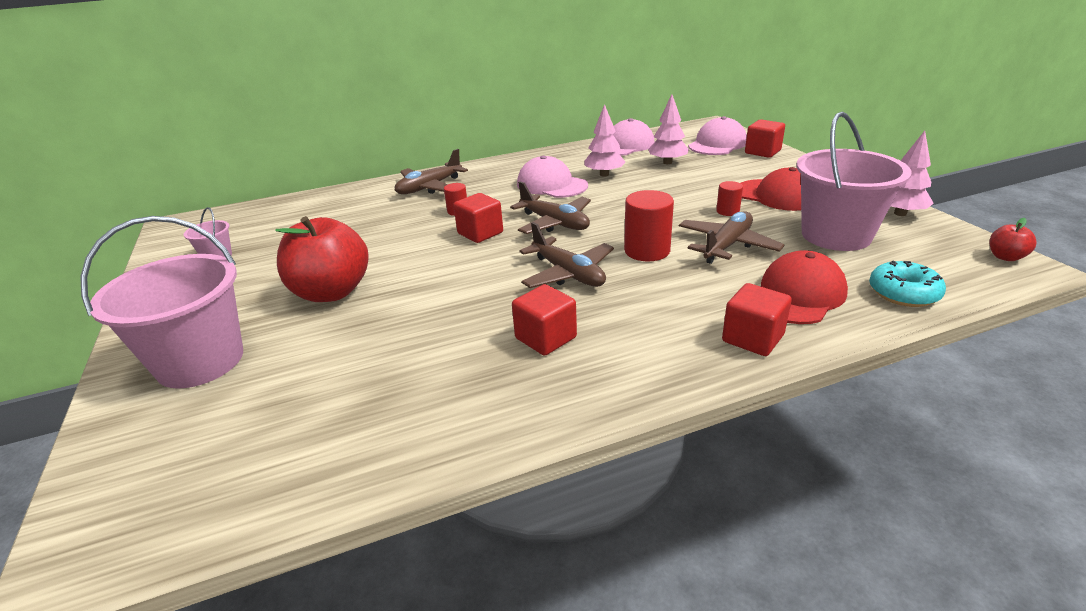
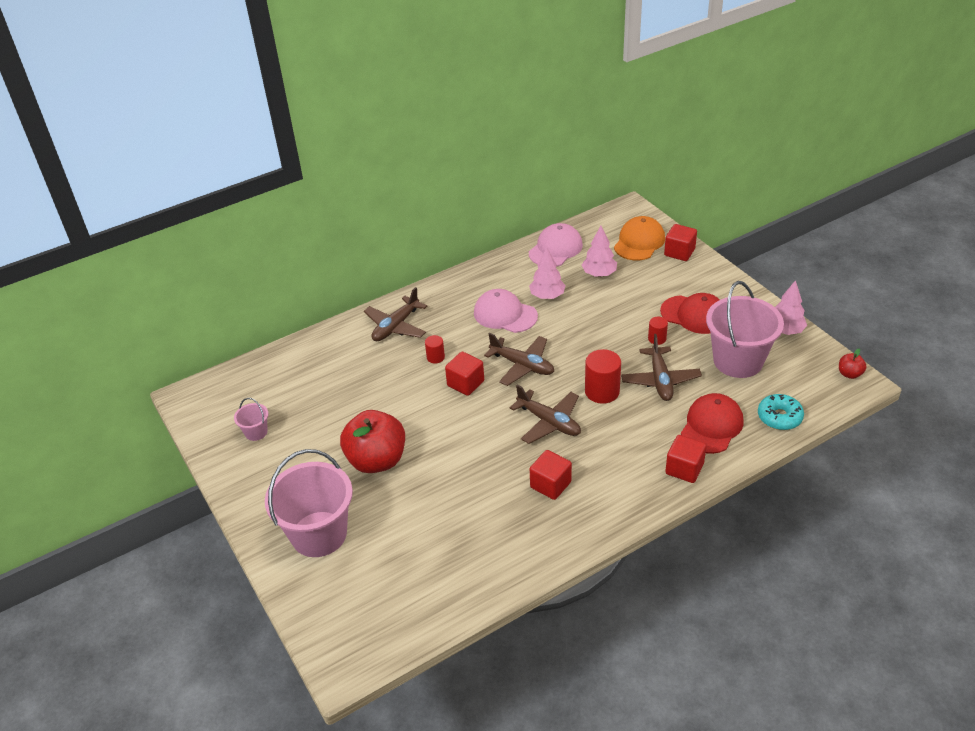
camera: 10 degrees left, 10 degrees up
brown plane [679,211,784,264] -> brown plane turned 150 degrees clockwise [621,334,702,401]
pink cap [688,116,747,155] -> orange cap [614,216,665,260]

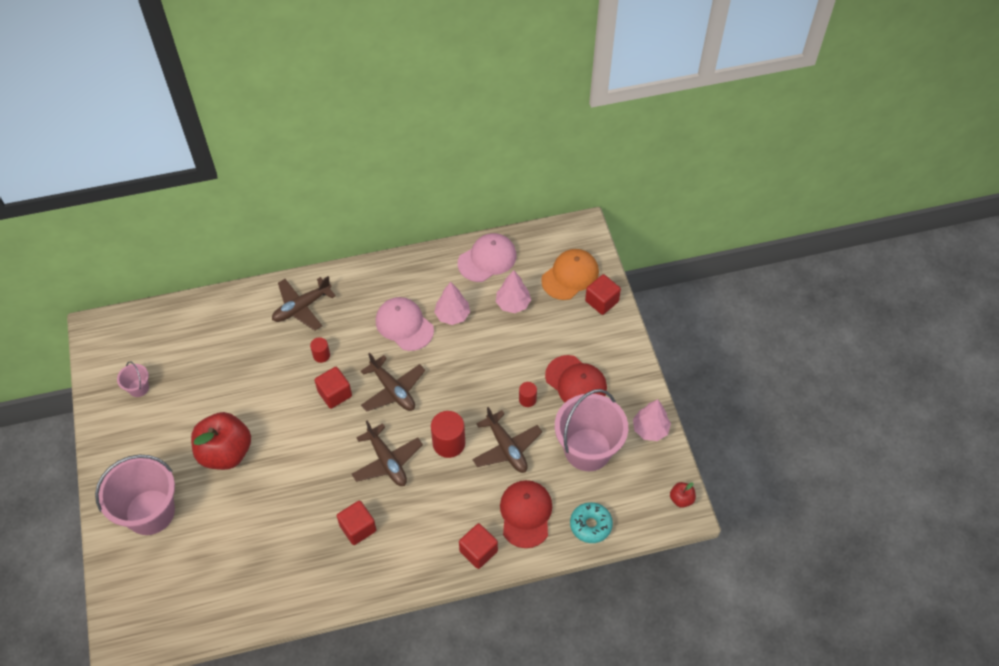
camera: 15 degrees right, 15 degrees up
brown plane [621,334,702,401] -> brown plane turned 45 degrees counterclockwise [472,407,542,473]
red cap [681,393,744,454] -> red cap turned 45 degrees counterclockwise [500,480,552,548]

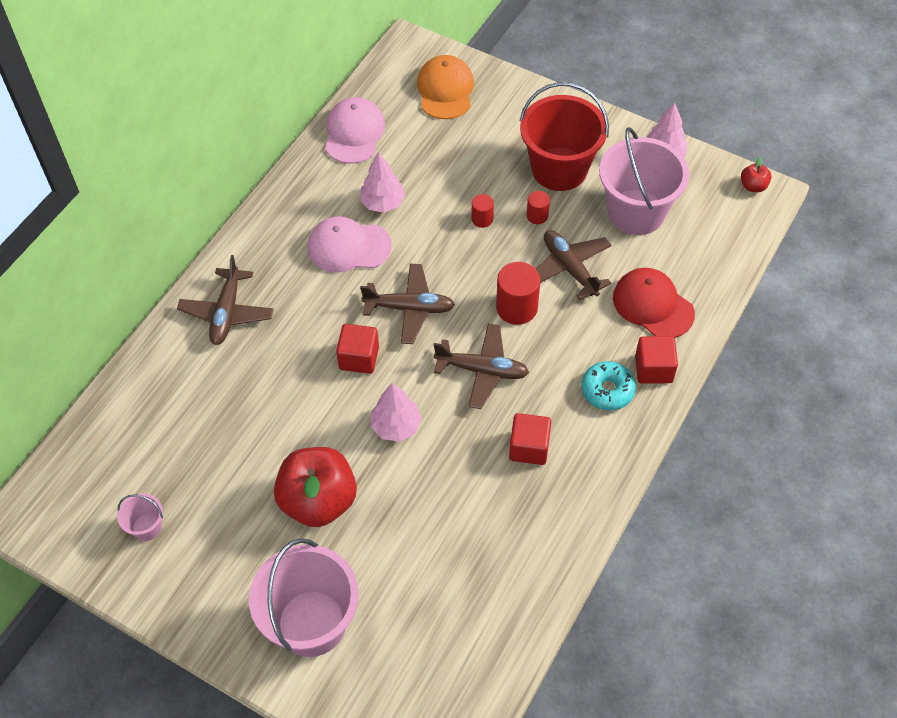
camera: 45 degrees left, 0 degrees up
red cylinder [310,337,330,363] -> red cylinder moved to [472,194,494,228]
brown plane [472,407,542,473] -> brown plane turned 135 degrees counterclockwise [536,230,612,300]
pink tree [496,270,531,313] -> pink tree moved to [371,383,422,442]
red cap [545,355,607,402] -> red bucket [520,82,609,191]
turquoise donut [570,502,613,543] -> turquoise donut moved to [581,361,636,411]
red cube [585,274,621,315] -> none

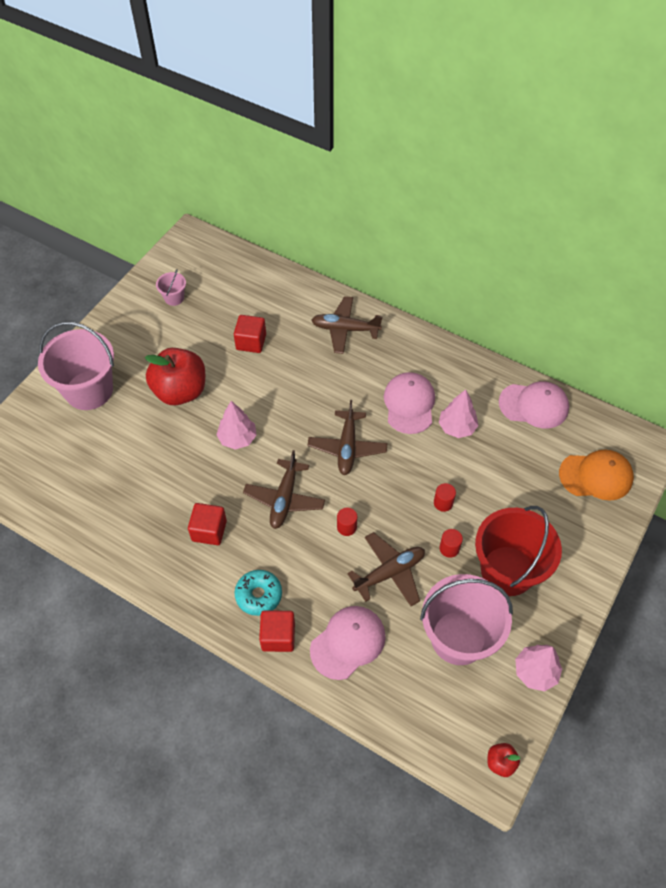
camera: 90 degrees right, 0 degrees up
red cube [336,324,379,374] -> red cube moved to [234,315,266,353]
red cylinder [496,262,540,325] -> red cylinder [337,508,357,536], size x0.55
red cap [613,268,695,338] -> pink cap [310,606,386,680]

